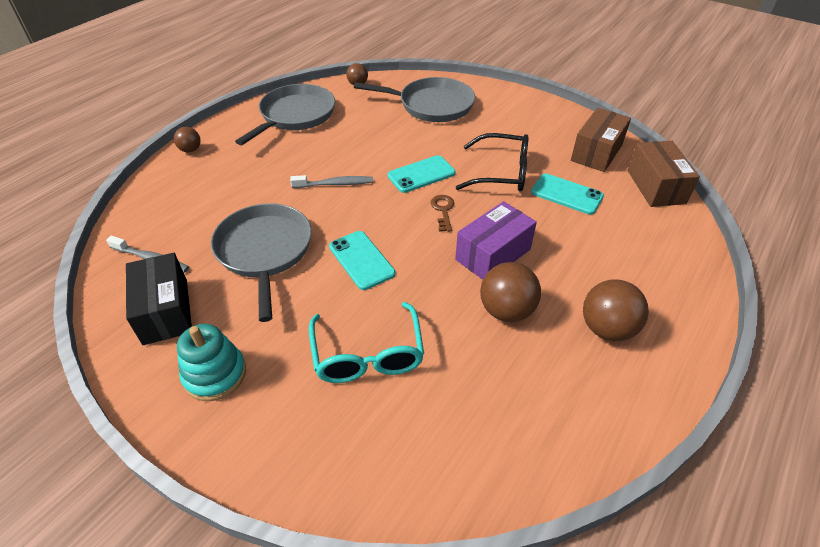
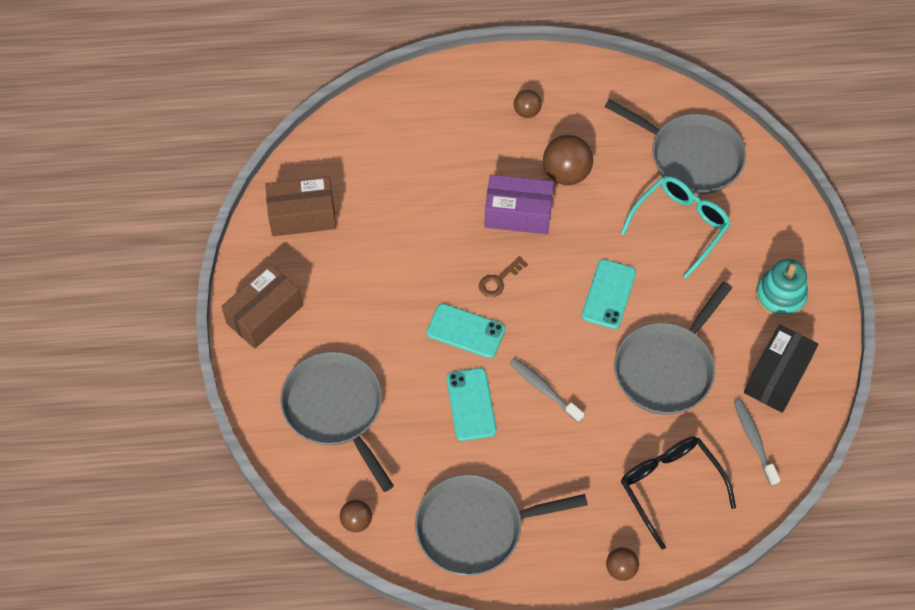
camera: 130 degrees left, 15 degrees up
black glasses [456,133,528,191] -> black glasses moved to [621,437,736,550]
turquoise phone [531,174,604,215] -> turquoise phone moved to [446,368,497,441]
brown ball [583,279,649,341] -> brown ball [514,90,542,118], size x0.57
brown box [627,141,700,207] -> brown box moved to [221,264,303,349]
none -> grey pan [604,99,746,195]

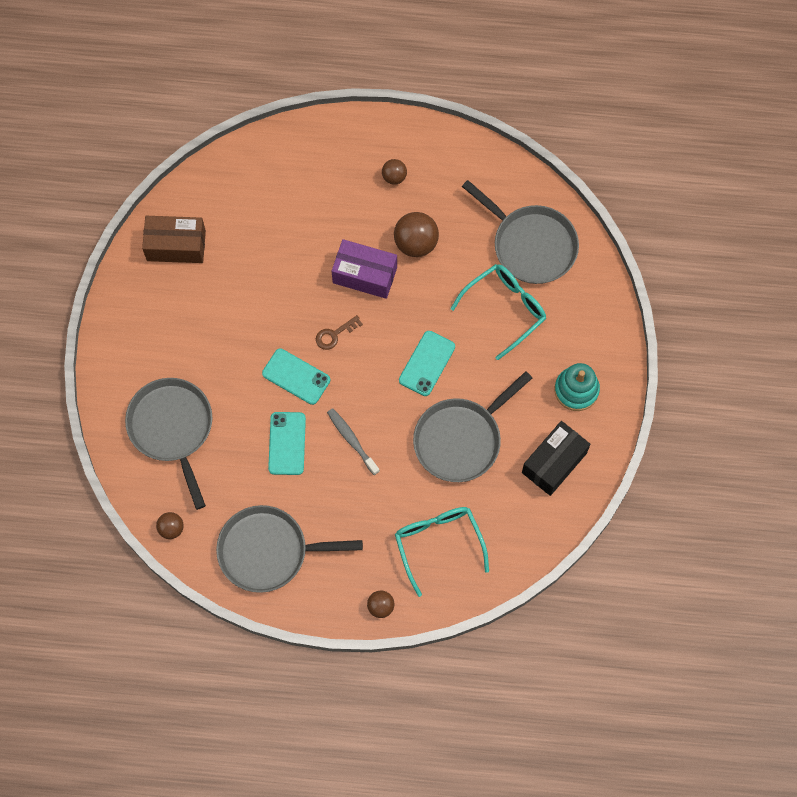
camera: 10 degrees right, 10 degrees up
brown box [221,264,303,349] -> none
black glasses [621,437,736,550] -> turquoise glasses [395,507,489,597]
grey toothbrush [734,399,780,486] -> none

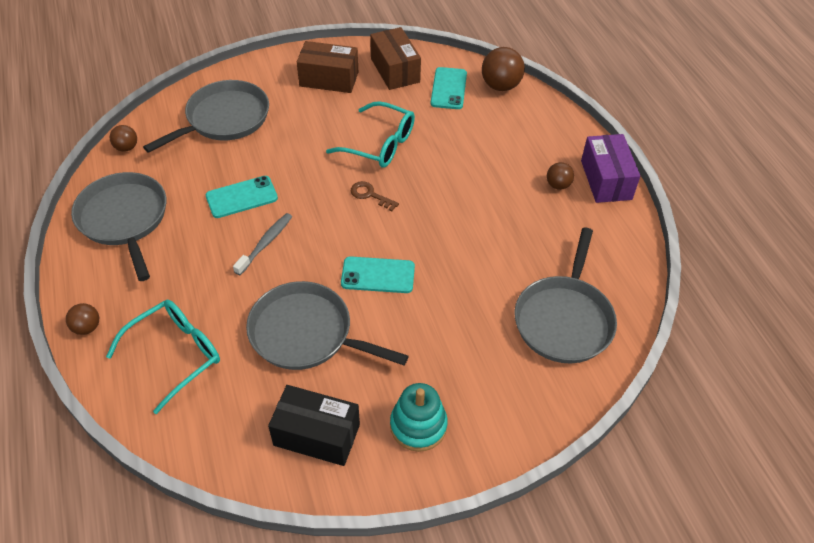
camera: 65 degrees right, 20 degrees down
turquoise phone [262,348,330,405] -> turquoise phone moved to [430,67,467,109]
purple box [332,239,397,299] -> purple box moved to [581,134,640,203]
brown ball [394,212,439,257] -> brown ball moved to [482,47,525,91]
turquoise glasses [450,264,546,360] -> turquoise glasses moved to [326,101,415,168]
none -> brown box [297,41,358,93]

